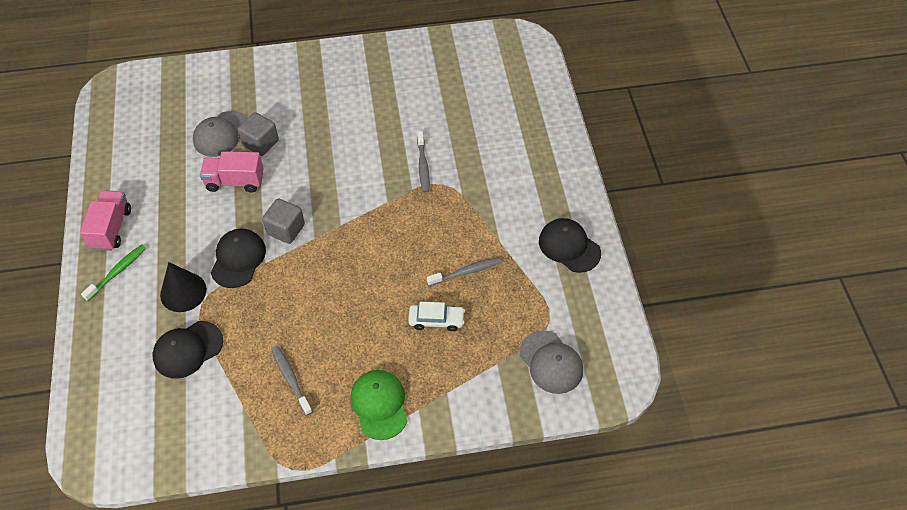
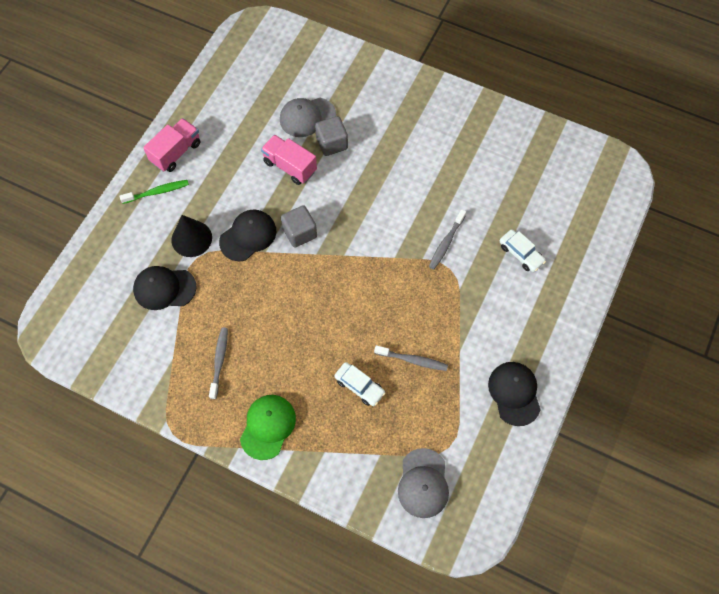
camera: 35 degrees right, 10 degrees up
none -> white car [500,229,546,272]

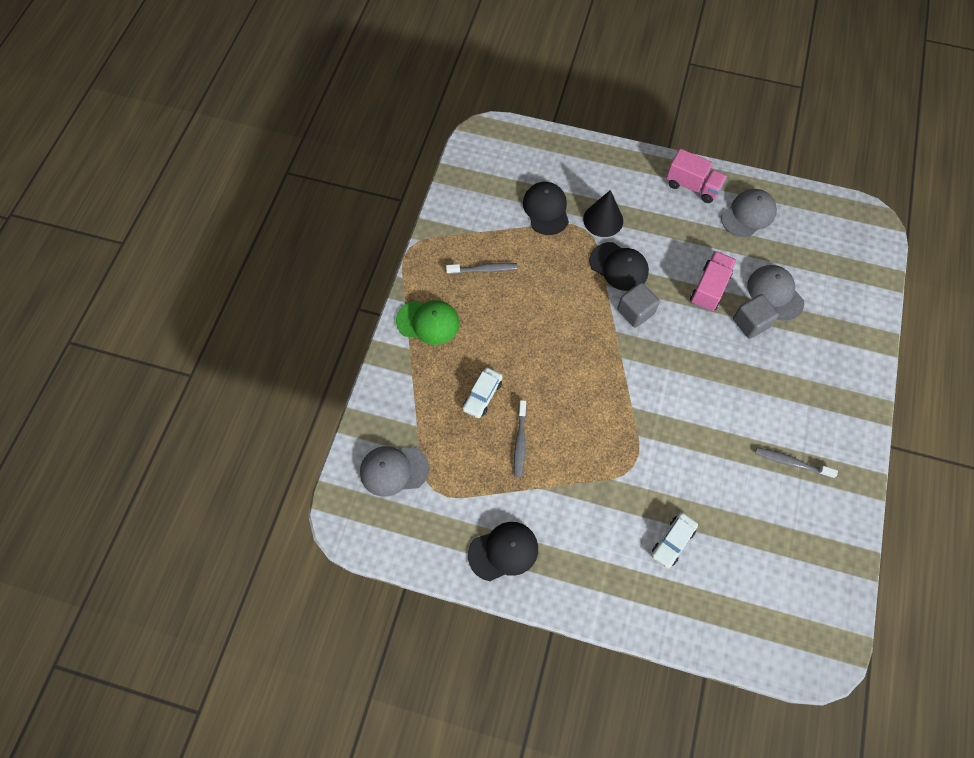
camera: 80 degrees right, 0 degrees up
green toothbrush [119,180,189,204] -> none
grey toothbrush [429,209,466,270] -> grey toothbrush moved to [755,447,838,479]
none -> grey cap [721,189,777,238]

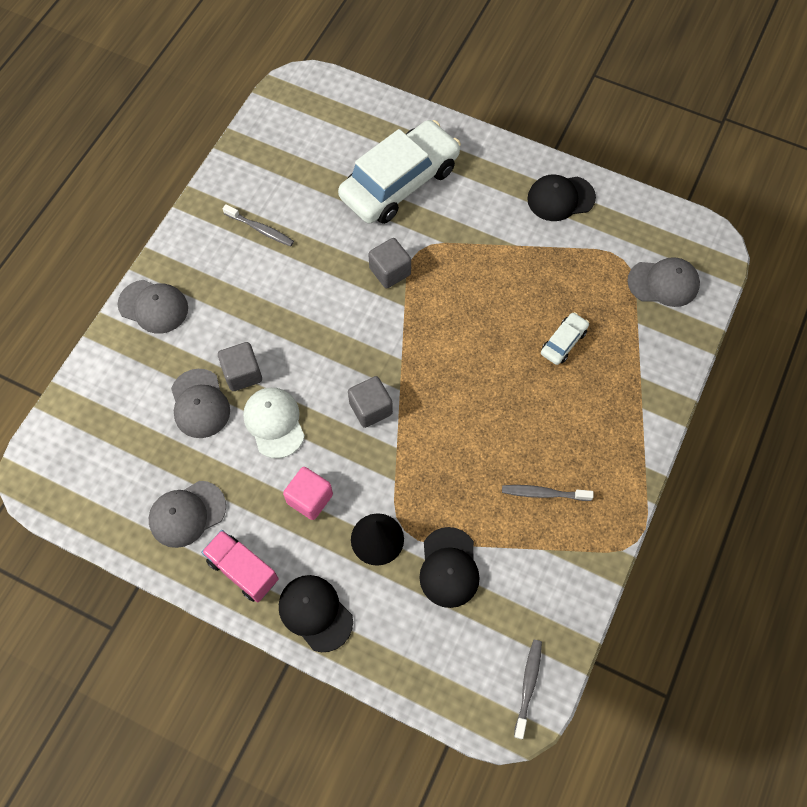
camera: 170 degrees left, 0 degrees up
green cap [396,300,460,345] -> none
grey toothbrush [514,400,527,477] -> grey toothbrush moved to [514,640,542,739]
black cap [589,242,649,291] -> black cap moved to [279,575,353,652]
white car [652,513,698,568] -> white car [338,120,461,224], size x2.38
pink truck [690,251,736,311] -> white cap [243,388,305,458]
none -> grey cap [118,280,188,334]
none -> pink cube [283,467,333,520]
none -> grey cube [368,238,411,288]

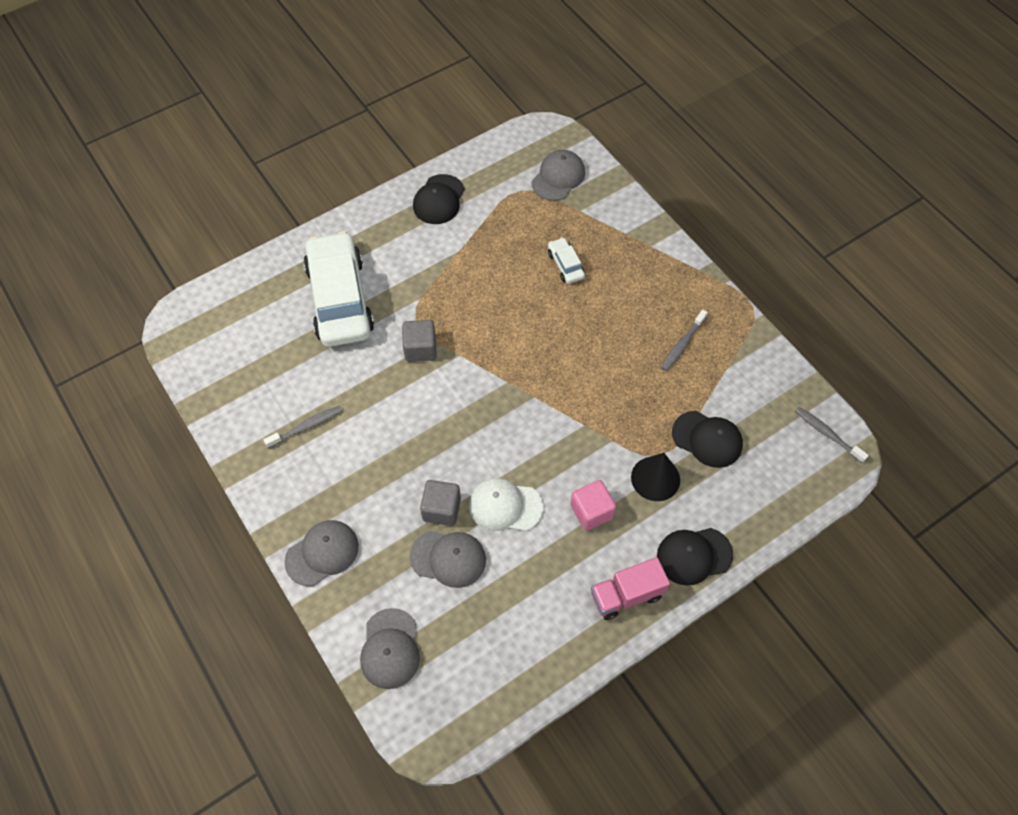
camera: 60 degrees left, 5 degrees down
grey cap [149,481,226,548] -> grey cap moved to [360,608,420,689]
grey cube [348,376,393,428] -> none

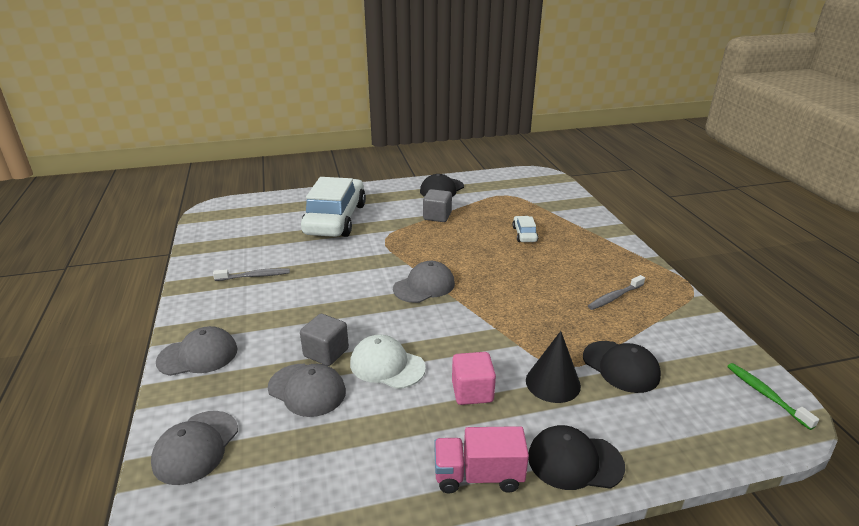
camera: 20 degrees right, 30 degrees down
grey cube [402,320,437,362] -> grey cube moved to [423,189,452,222]
grey cap [531,150,585,201] -> grey cap moved to [393,261,455,303]
grey toothbrush [795,407,869,463] -> green toothbrush [727,363,819,430]

